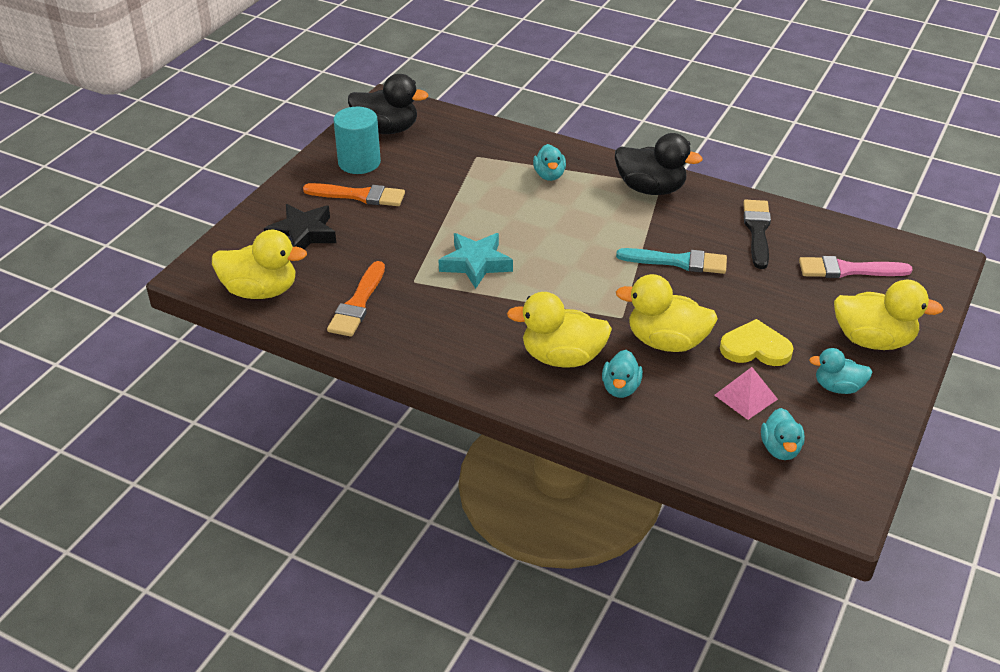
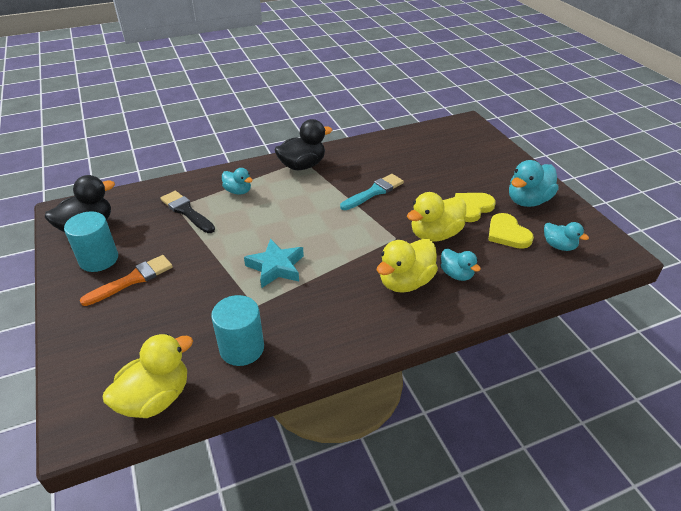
camera: 50 degrees left, 0 degrees up
black star [264,204,336,249] -> none
orange brush [327,261,385,337] -> turquoise cylinder [211,295,264,366]
pink pyramid [714,367,778,420] -> yellow heart [488,213,534,249]
black brush [743,200,771,269] -> black brush moved to [160,191,215,233]
pink brush [799,256,913,278] -> none
turquoise duck [809,348,872,394] -> turquoise duck [509,160,559,207], size x1.69
yellow duck [834,280,944,350] -> none

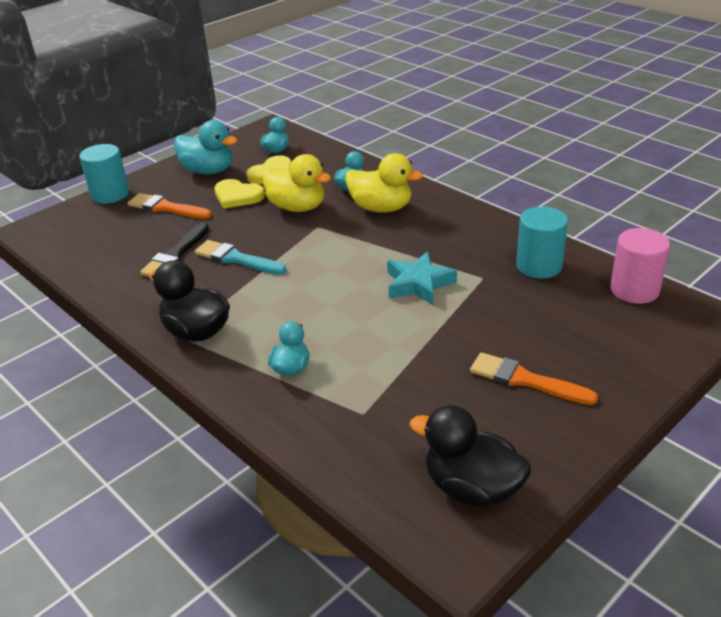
camera: 110 degrees left, 5 degrees down
turquoise cylinder [64,212,118,272] -> turquoise cylinder moved to [79,144,129,204]
yellow duck [102,333,193,418] -> pink cylinder [610,228,670,304]
black brush [160,191,215,233] -> black brush moved to [140,223,209,277]
none -> orange brush [128,193,212,219]

